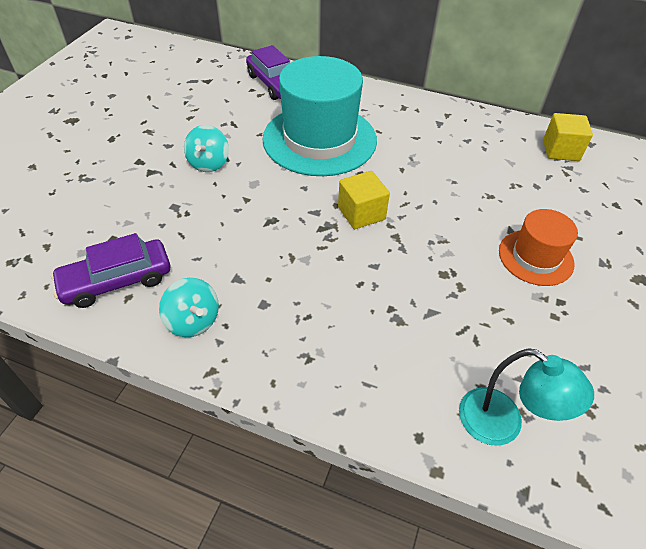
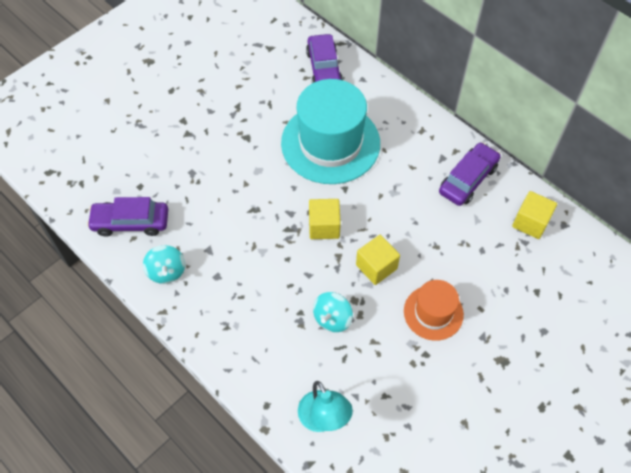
camera: 25 degrees right, 10 degrees up
turquoise spinning top [184,125,229,172] -> turquoise spinning top moved to [313,292,353,332]
none -> yellow cube [356,235,400,285]
none -> purple car [439,142,501,206]

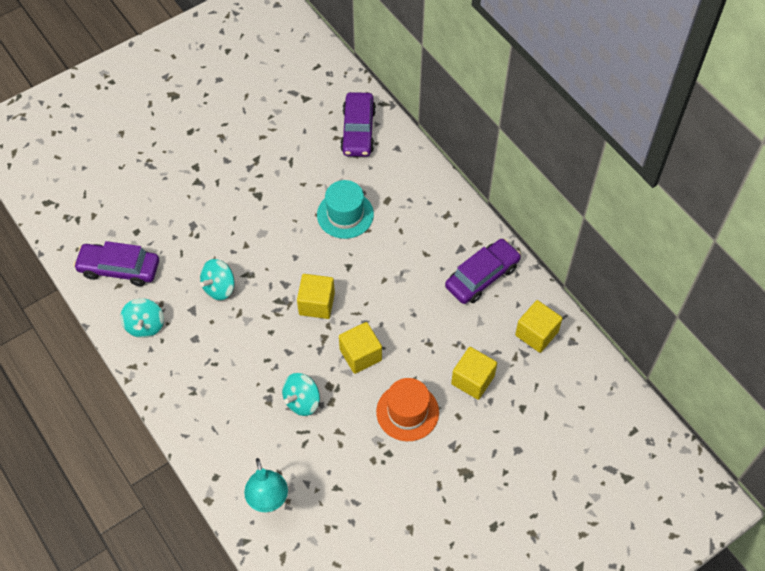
camera: 10 degrees right, 0 degrees up
turquoise hat [281,79,380,184] -> turquoise hat [317,180,374,239], size x0.53
none -> turquoise spinning top [200,259,235,300]
none -> yellow cube [451,347,497,400]

